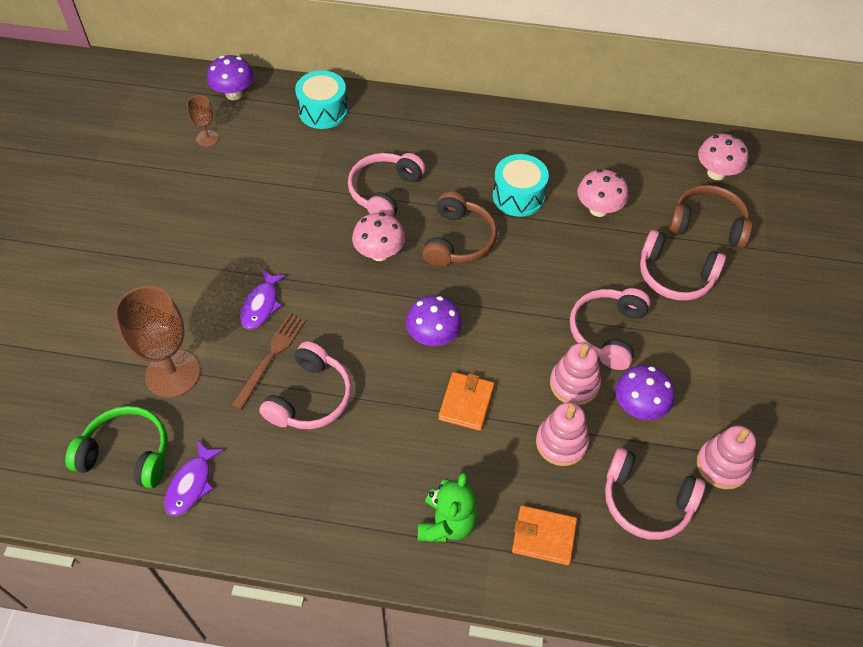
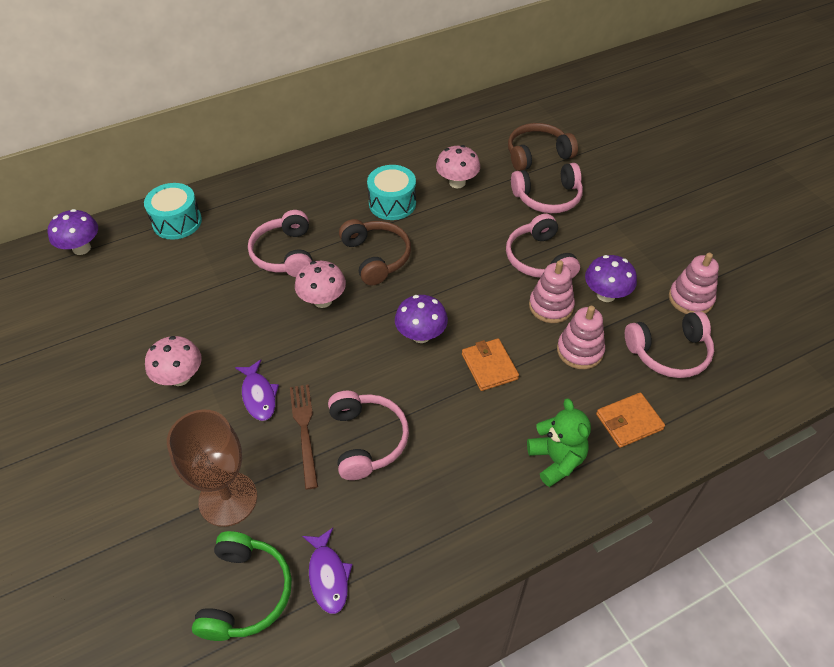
camera: 35 degrees left, 5 degrees down
green headphones [65,406,168,488] -> green headphones turned 120 degrees clockwise [192,531,292,641]
brown goblet [187,95,219,147] -> none
pink mushroom [698,134,748,180] -> pink mushroom moved to [145,336,202,386]

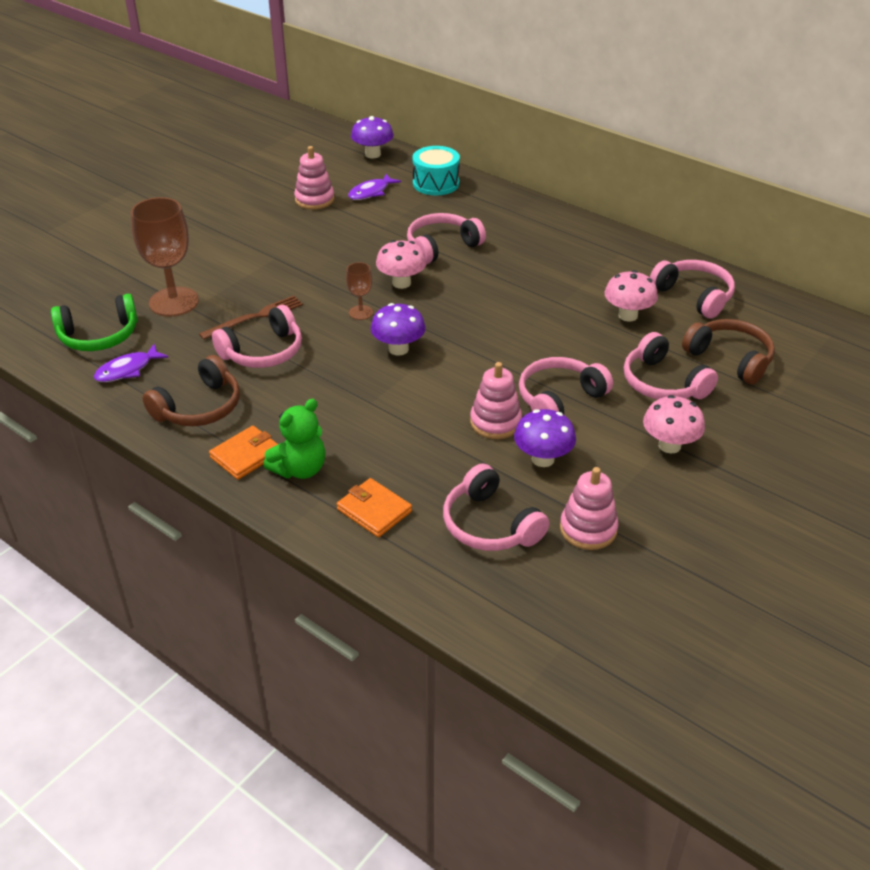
camera: 65 degrees right, 10 degrees down
pink mushroom [145,336,202,386] -> pink mushroom moved to [643,395,705,453]
purple fish [235,359,279,421] -> purple fish moved to [348,174,401,200]
brown headphones [339,219,411,285] -> brown headphones moved to [143,355,240,426]
turquoise drum [367,165,416,220] -> none
orange wallet [462,338,519,391] -> orange wallet moved to [209,426,278,480]
pink stacking toy [557,306,605,369] -> pink stacking toy moved to [294,146,334,210]
none -> brown goblet [346,262,373,320]
none -> pink headphones [650,260,735,319]

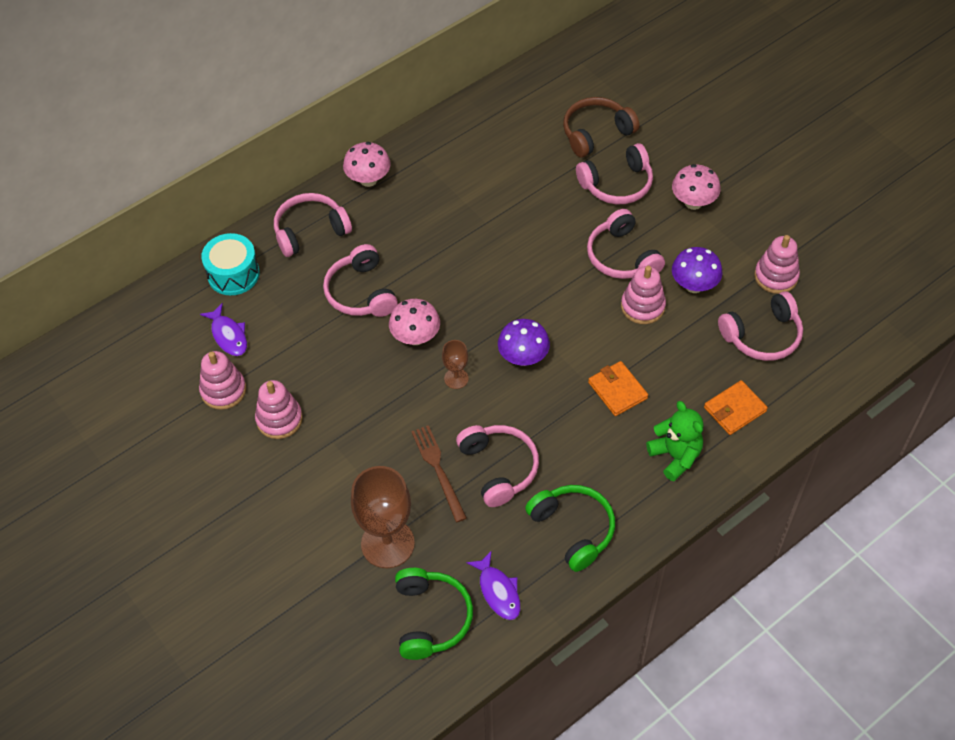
camera: 75 degrees left, 15 degrees up
brown headphones [143,355,240,426] -> green headphones [525,485,615,572]
orange wallet [209,426,278,480] -> orange wallet moved to [588,361,648,416]
purple mushroom [351,116,394,158] -> none
pink mushroom [605,270,658,322] -> pink mushroom moved to [343,142,391,187]
pink headphones [650,260,735,319] -> pink headphones moved to [274,193,352,257]
none -> pink stacking toy [255,380,303,439]

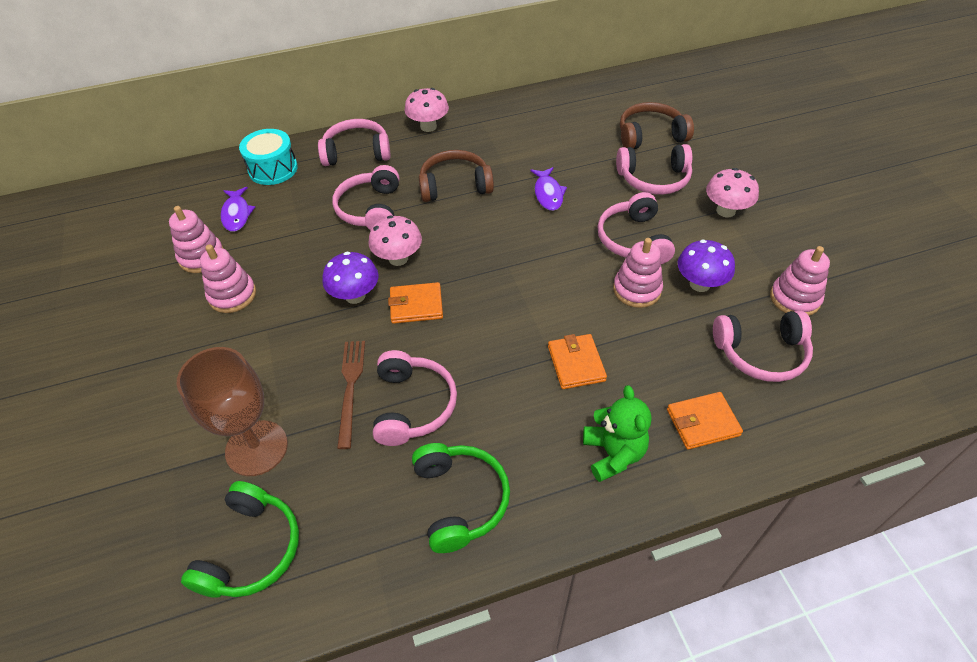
camera: 20 degrees right, 5 degrees down
brown goblet [442,340,469,389] -> orange wallet [388,282,443,324]
purple fish [466,550,521,620] -> purple fish moved to [530,167,567,211]
purple mushroom [498,319,550,366] -> purple mushroom moved to [322,252,379,304]
none -> brown headphones [419,150,494,202]

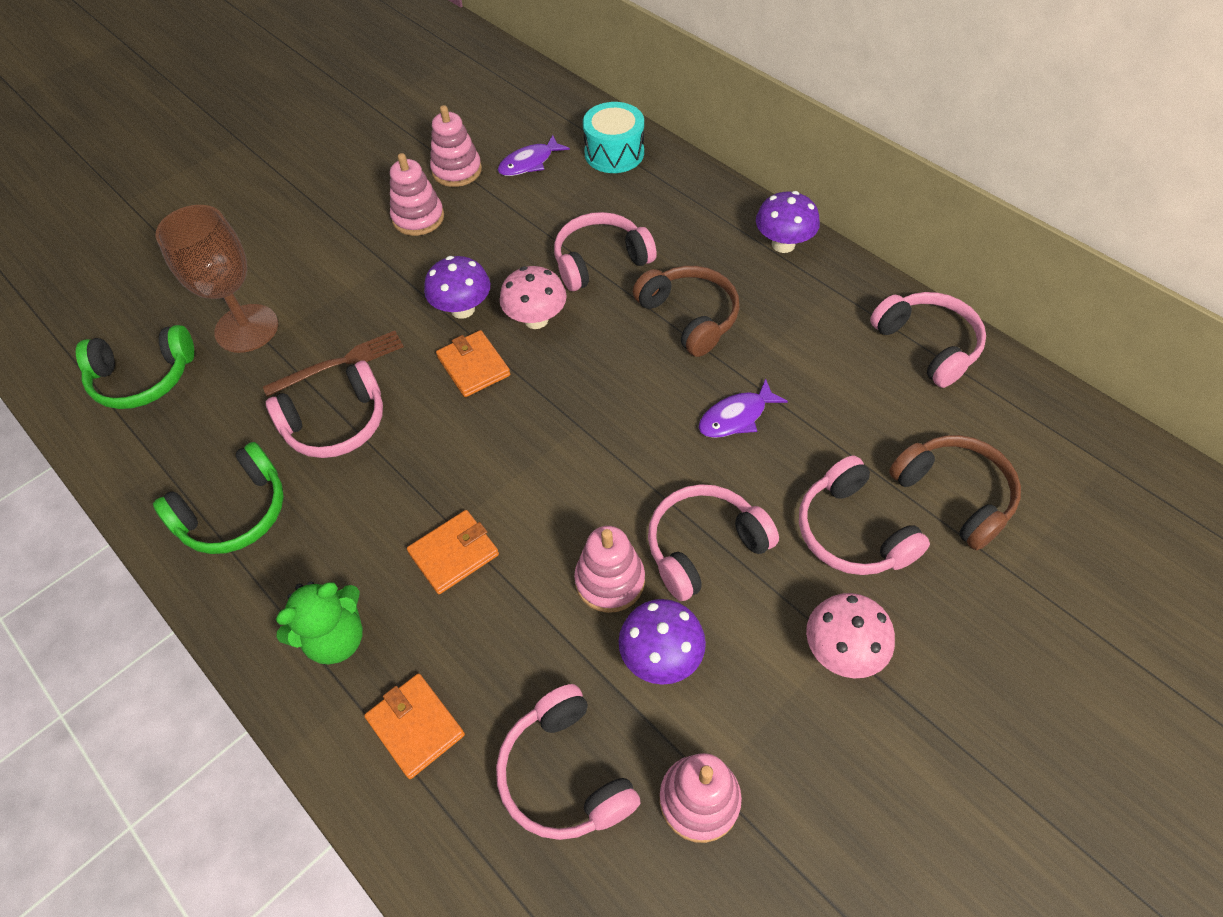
camera: 65 degrees right, 5 degrees up
pink headphones [318,119,391,166] -> pink headphones moved to [870,292,986,388]
pink mushroom [404,88,449,132] -> purple mushroom [756,191,820,253]

